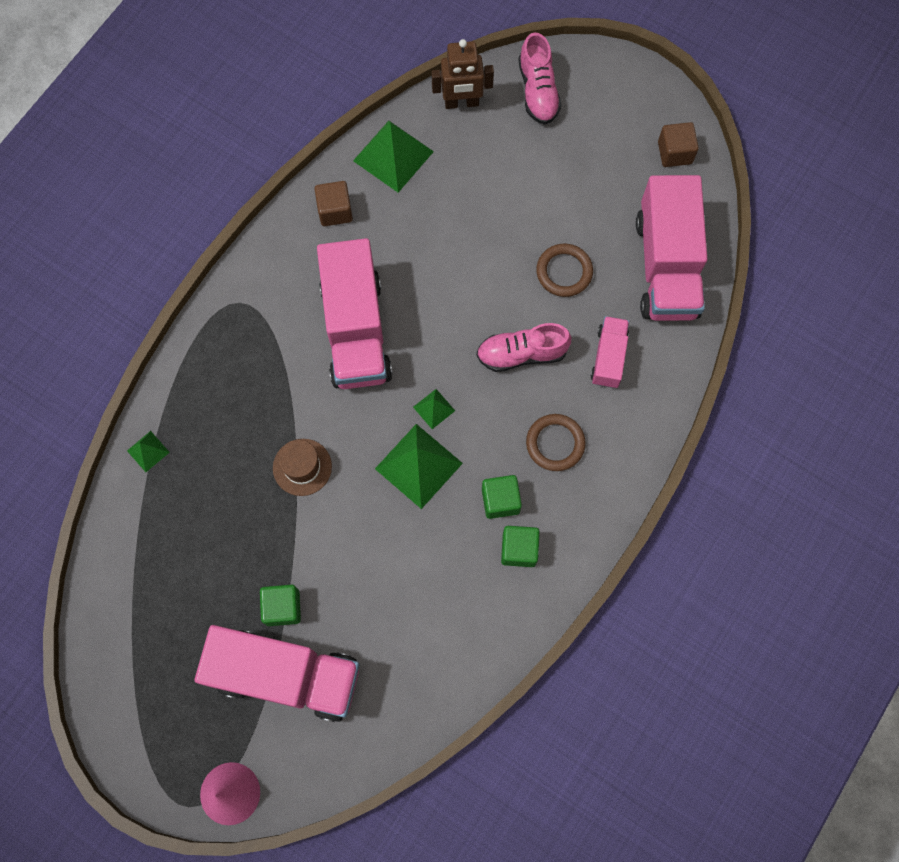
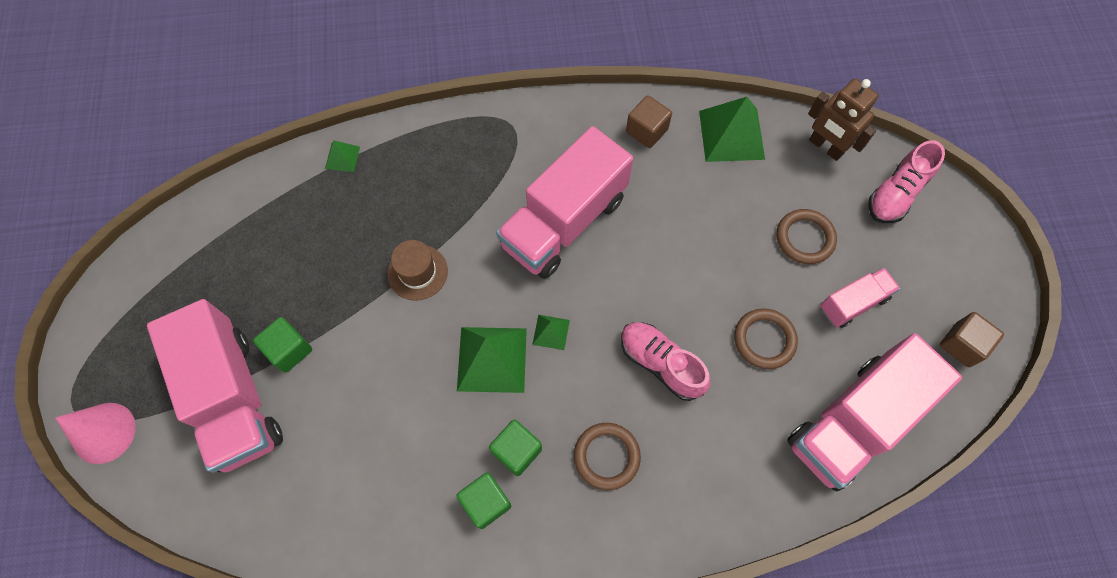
camera: 50 degrees right, 5 degrees down
pink truck [591,316,629,388] -> pink truck moved to [820,268,900,328]
none -> brown ring [777,209,837,264]

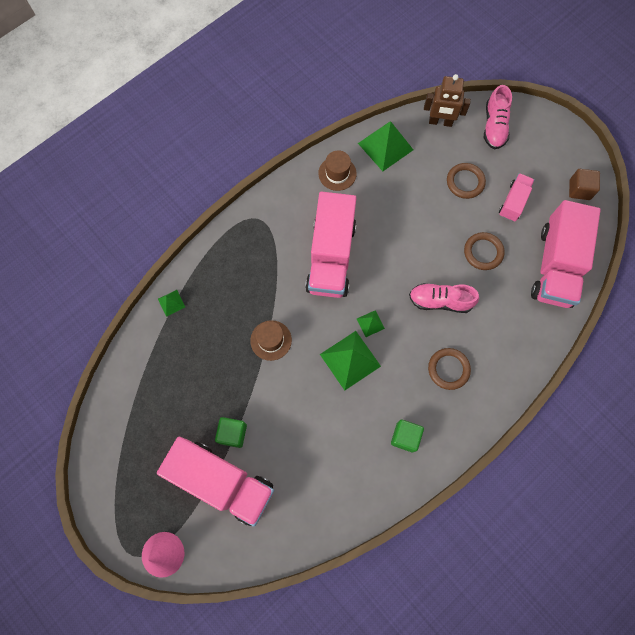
camera: 35 degrees left, 5 degrees up
green cube [489,420,542,476] -> none
brown cube [626,95,672,148] -> brown hat [318,150,357,191]

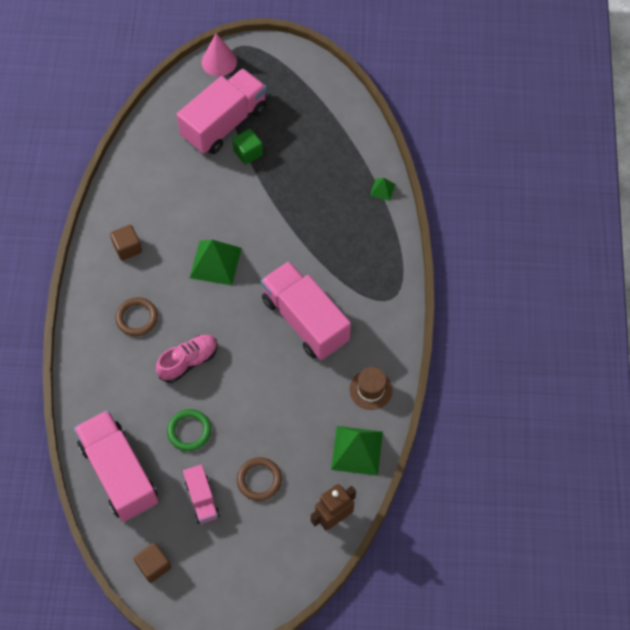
camera: 135 degrees right, 10 degrees down
pink truck [157,437,274,527] -> pink truck turned 150 degrees clockwise [177,68,267,154]
brown hat [250,320,292,361] -> none
green pyramid [357,310,385,337] -> none
green cube [391,420,424,452] -> brown cube [110,225,142,261]
brown ring [464,232,504,270] -> green ring [167,409,211,451]
pink shoe [484,85,512,149] -> none

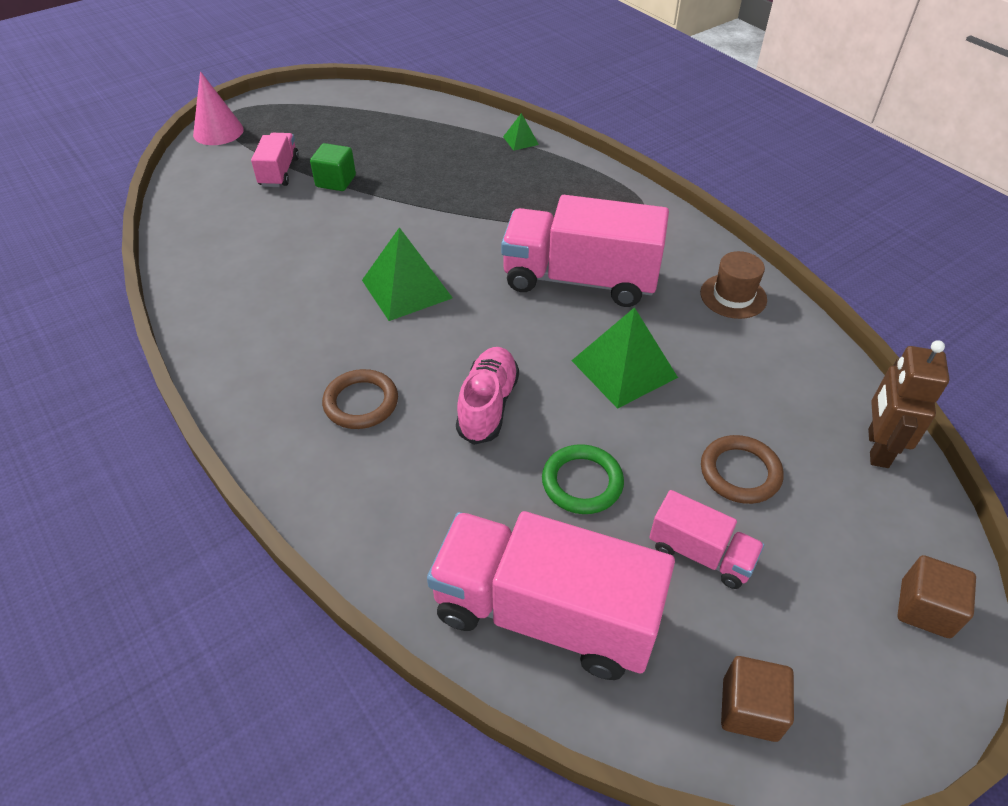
camera: 40 degrees left, 15 degrees down
brown cube [110,225,142,261] -> brown cube moved to [897,555,976,638]
pink truck [177,68,267,154] -> pink truck [251,133,299,187], size x0.50
green pyramid [331,426,383,476] -> green pyramid moved to [571,307,678,409]

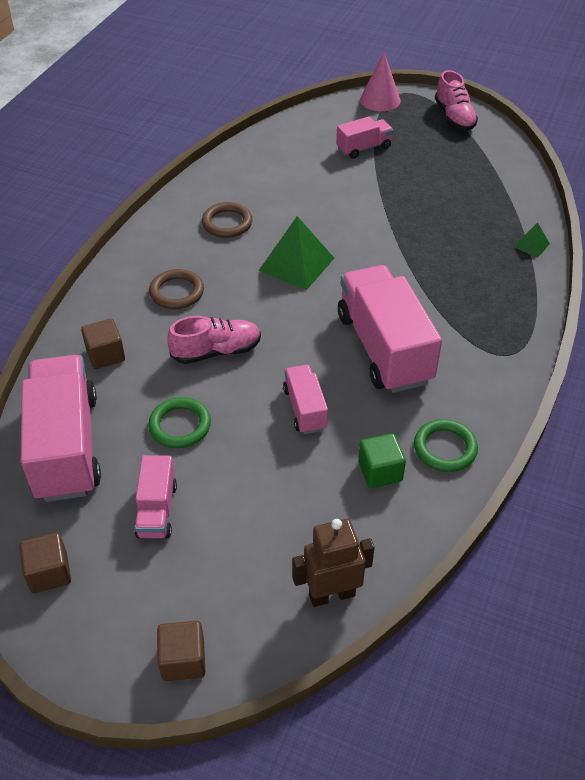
camera: 60 degrees right, 0 degrees up
green cube [310,143,356,191] -> green cube moved to [358,433,406,488]
green pyramid [571,307,678,409] -> pink truck [283,365,328,434]
brown hat [700,251,767,319] -> green ring [414,419,478,472]
brown ring [701,435,784,504] -> brown ring moved to [202,202,252,238]
none -> brown cube [81,319,125,369]
none -> pink shoe [435,70,478,131]

